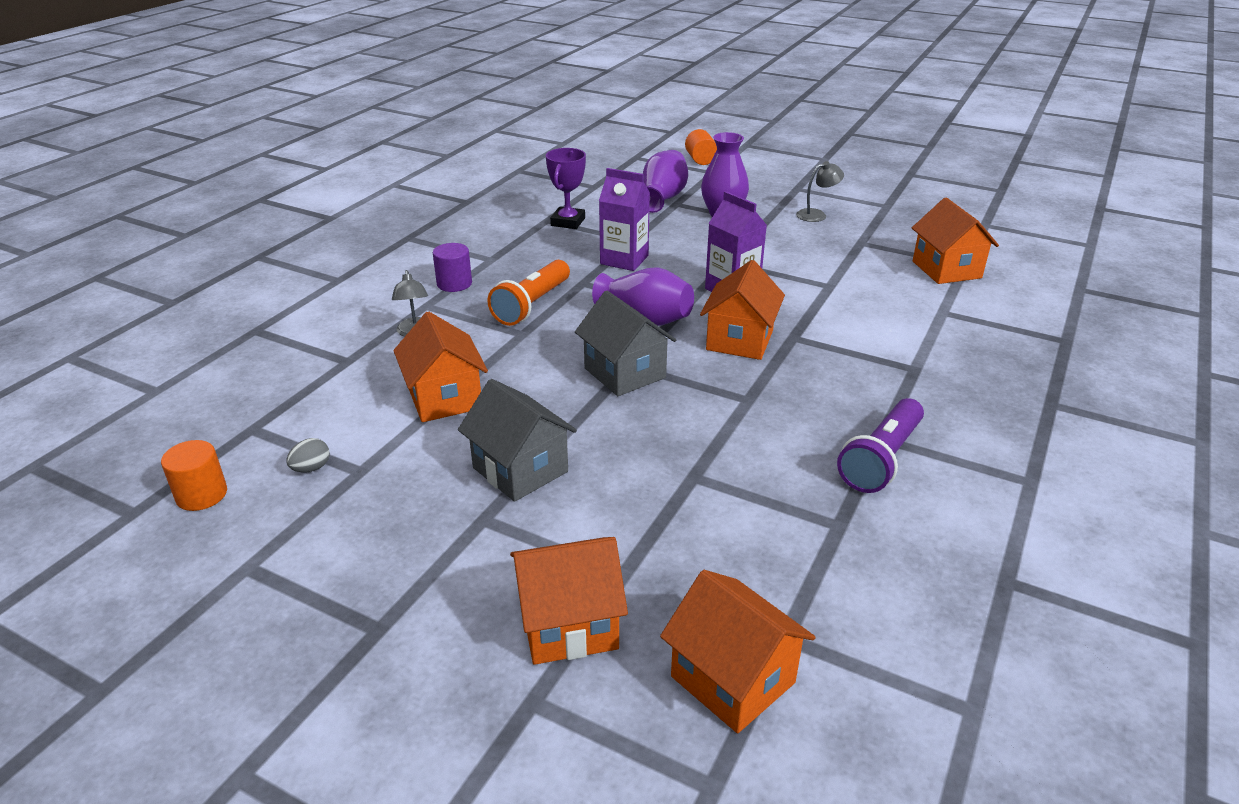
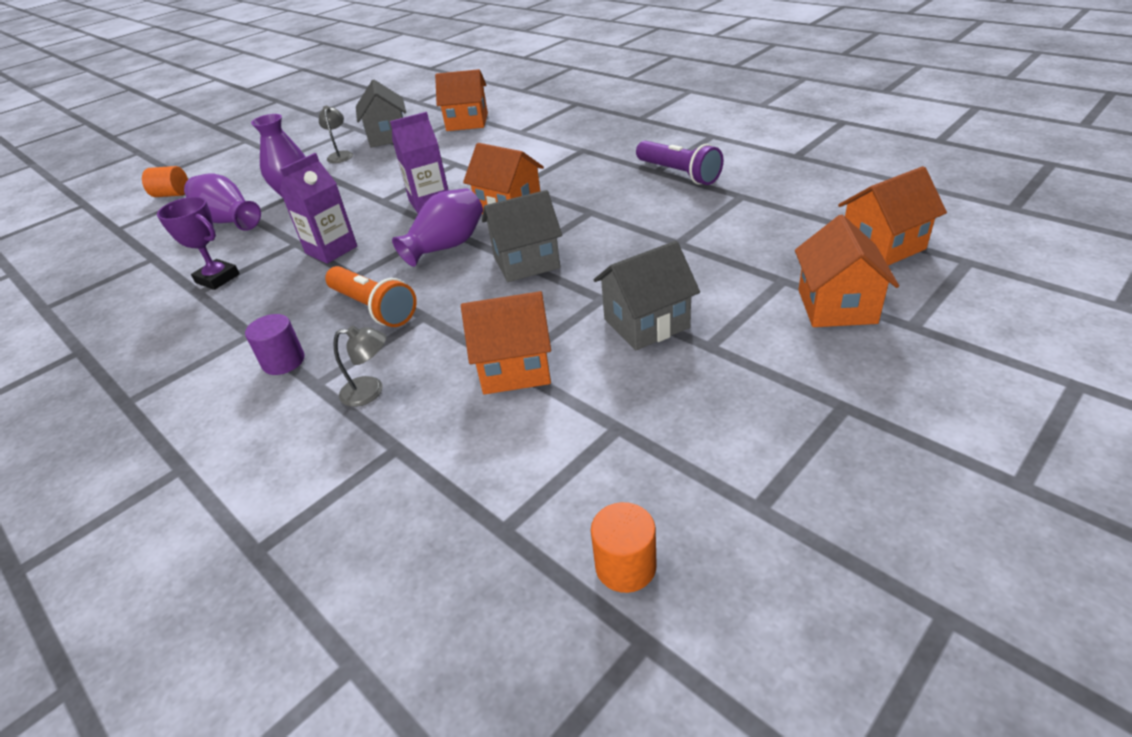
camera: 70 degrees left, 5 degrees up
grey egg [287,438,330,473] -> none
none -> grey house [356,80,406,148]

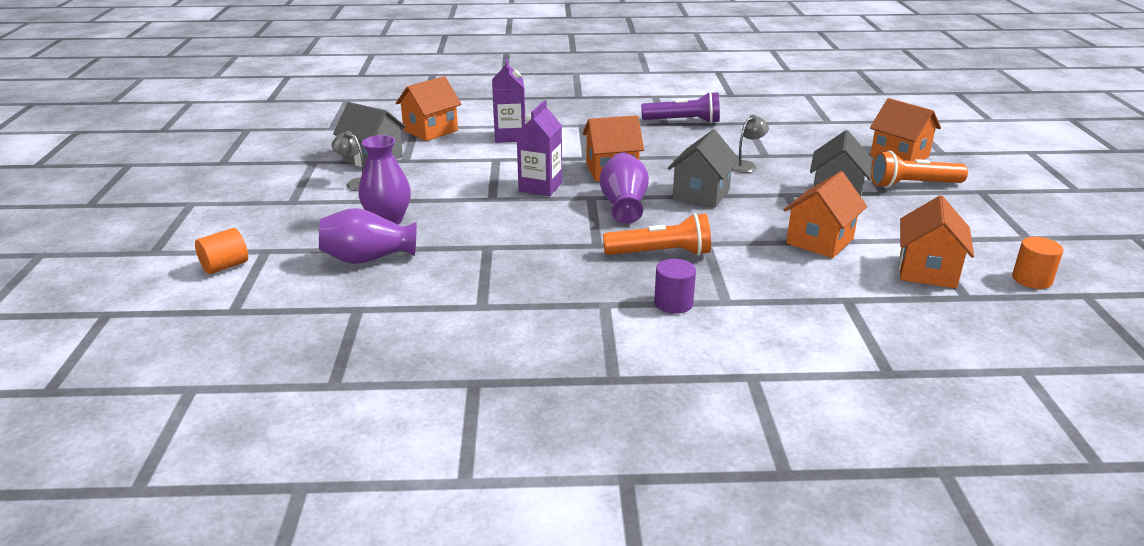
camera: 50 degrees left, 10 degrees down
purple trophy [157,197,240,290] -> none
purple carton [280,153,357,264] -> purple carton moved to [492,58,526,143]
grey lamp [333,326,386,407] -> grey lamp moved to [732,115,769,173]
orange house [838,166,947,266] -> orange house moved to [899,195,974,288]
none -> orange flashlight [871,151,968,188]

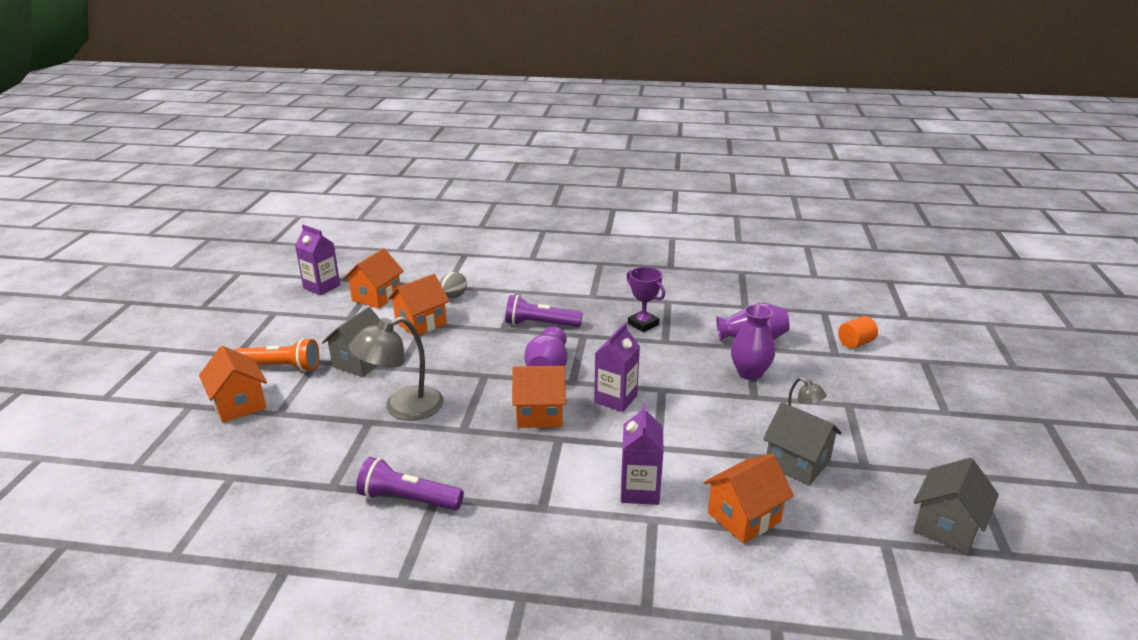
camera: 170 degrees left, 0 degrees up
orange flashlight [603,213,711,256] -> purple flashlight [505,295,583,327]
purple cylinder [654,259,696,314] -> none
grey house [668,130,739,208] -> grey house moved to [913,458,999,554]
grey lamp [732,115,769,173] -> grey lamp [349,317,444,421], size x1.99
orange cylinder [1012,237,1063,289] -> purple carton [295,224,340,295]
none -> grey egg [440,272,467,298]
none -> purple trophy [626,267,665,332]

